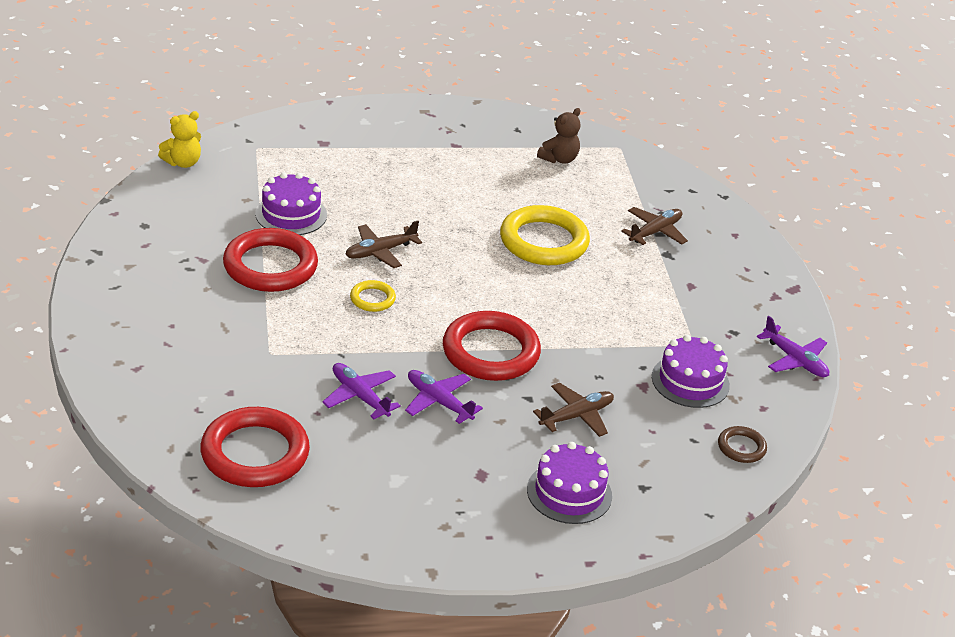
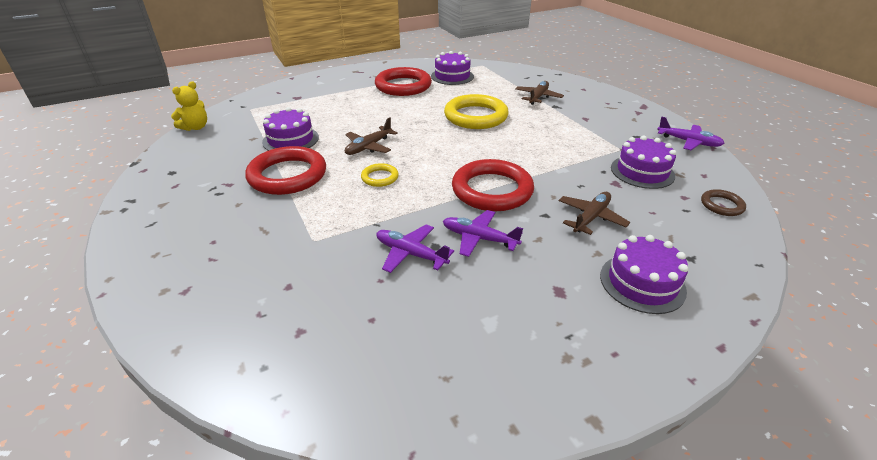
camera: 15 degrees left, 0 degrees up
red ring [200,407,310,487] -> red ring moved to [375,67,432,96]
brown teddy bear [537,108,580,164] -> purple cake [431,51,474,85]

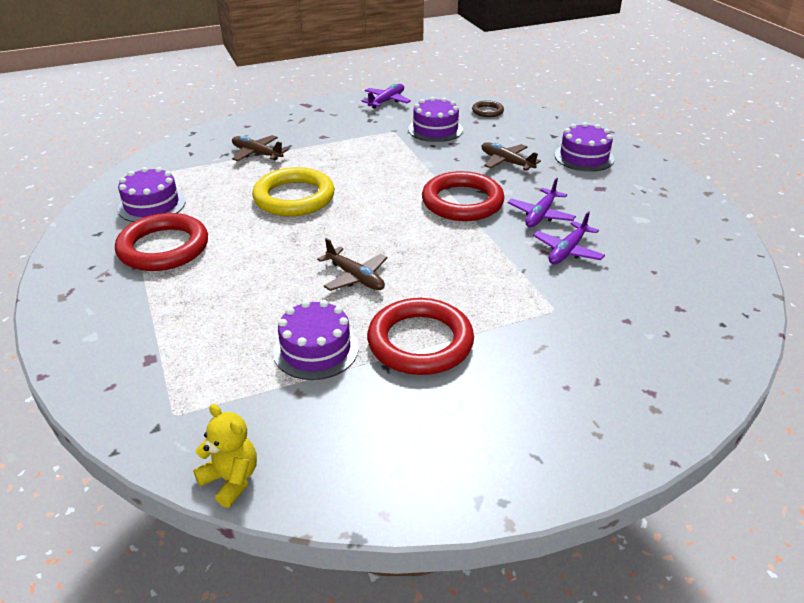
camera: 85 degrees left, 0 degrees up
yellow ring [361,163,399,187] -> none

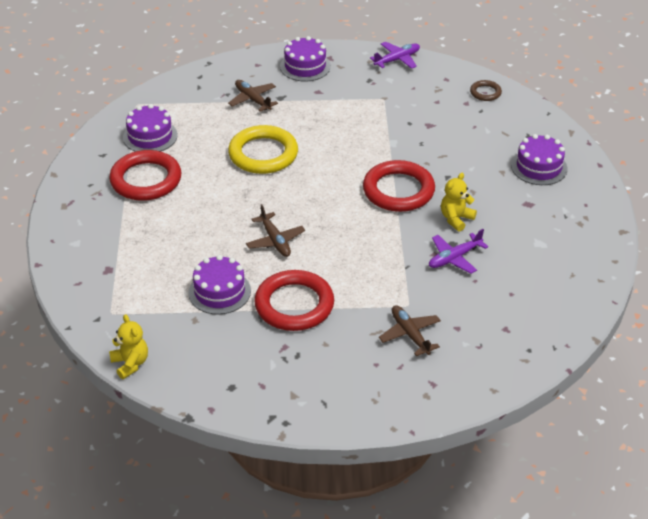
camera: 20 degrees right, 5 degrees up
purple cake [408,97,463,142] -> purple cake moved to [280,36,331,82]
brown plane [482,142,541,171] -> brown plane moved to [379,305,441,356]
purple plane [508,178,576,227] -> yellow teddy bear [441,173,477,232]

